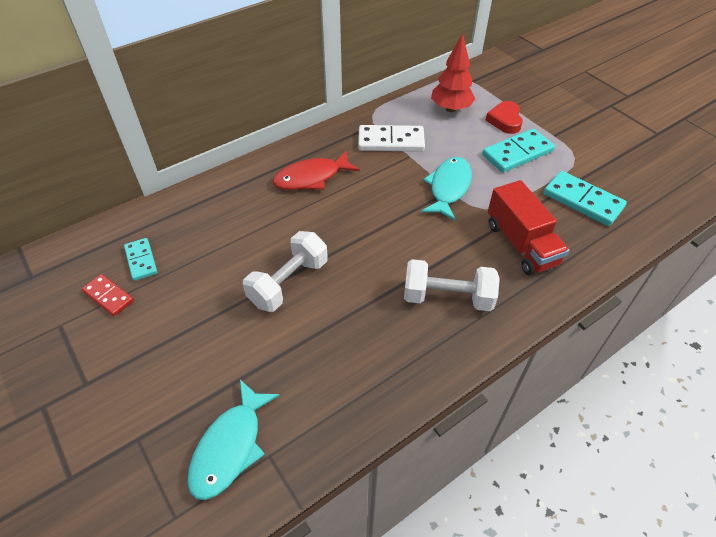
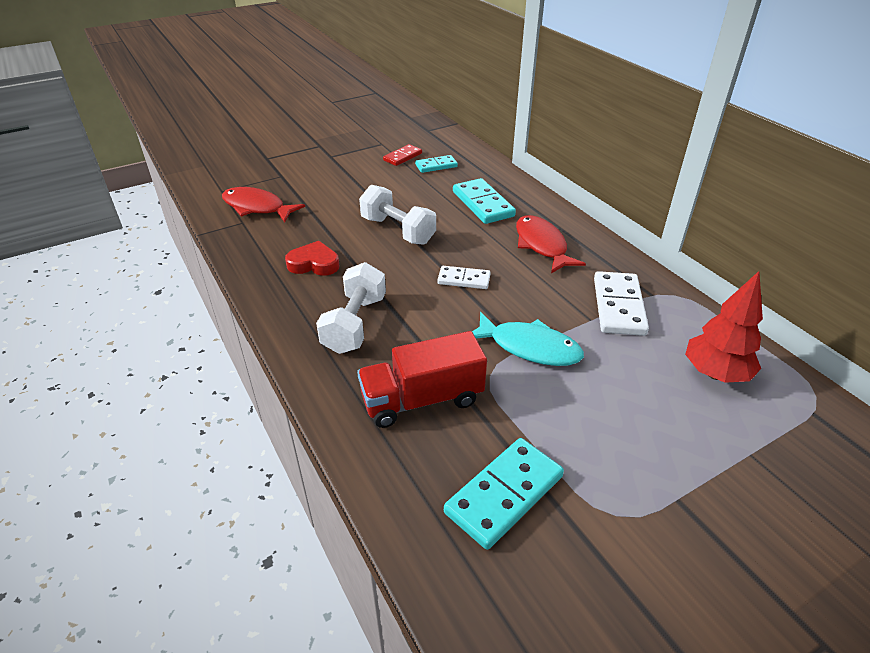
camera: 95 degrees right, 10 degrees down
turquoise fish [187,380,280,500] -> red fish [222,187,305,222]
turquoise domino [482,129,555,173] -> turquoise domino moved to [453,178,516,224]
red heart [485,101,523,134] -> red heart moved to [285,241,339,276]
none -> white domino [437,266,491,289]

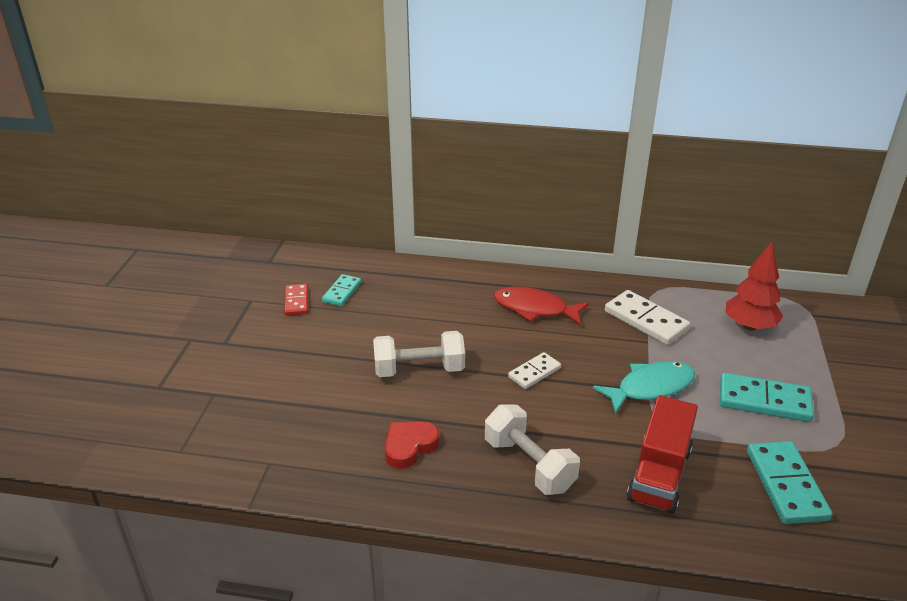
camera: 50 degrees left, 5 degrees down
red fish [222,187,305,222] -> none
turquoise domino [453,178,516,224] -> turquoise domino moved to [720,373,814,422]

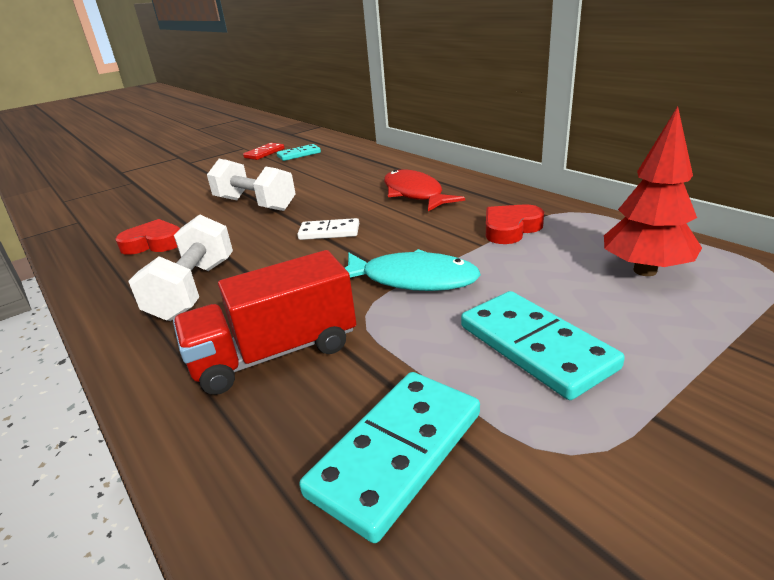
camera: 45 degrees right, 5 degrees down
white domino [605,290,690,345] -> red heart [486,204,544,244]

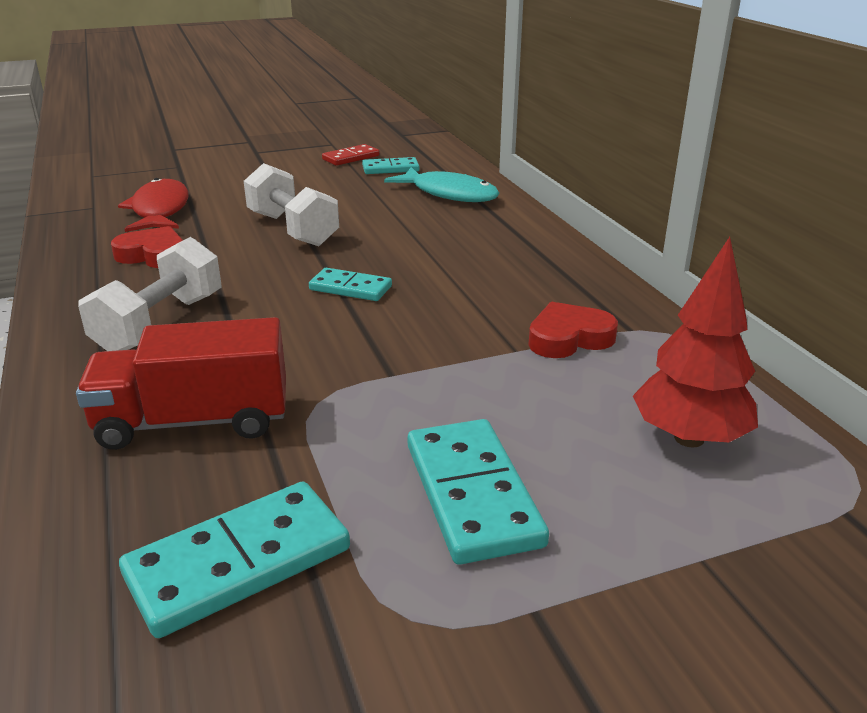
camera: 15 degrees right, 0 degrees up
white domino [297,218,359,240] -> turquoise domino [309,268,392,301]
turquoise fish [345,249,481,291] -> turquoise fish moved to [384,167,500,202]
red fish [384,170,465,211] -> red fish moved to [118,178,188,232]

